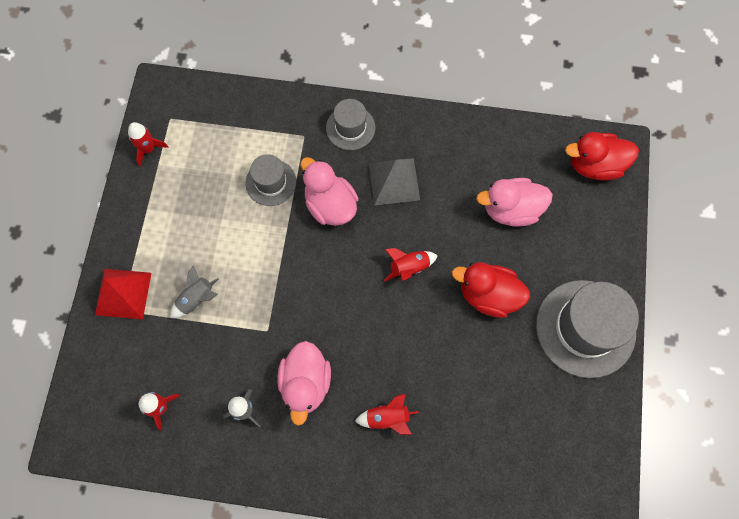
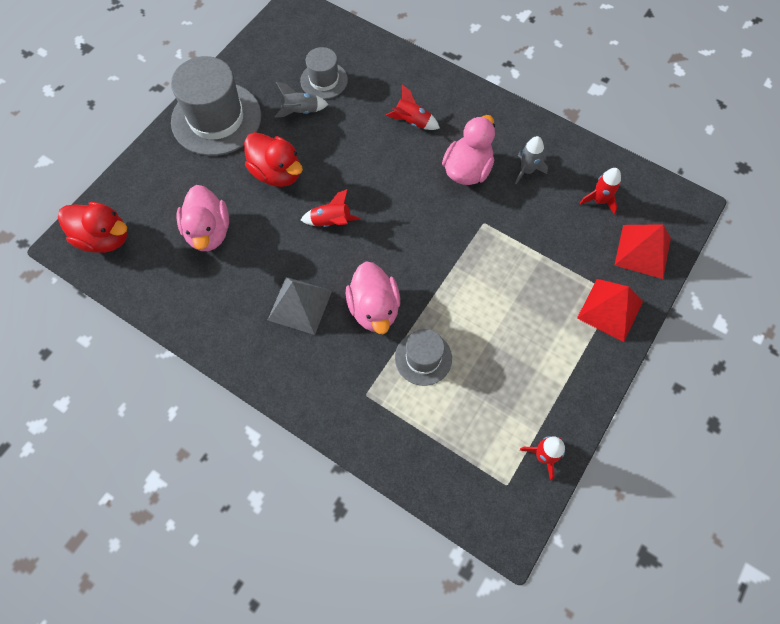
camera: 155 degrees left, 5 degrees down
grey rocket [170,265,219,318] -> grey rocket moved to [274,82,328,118]
grey hat [326,99,375,150] -> grey hat moved to [300,47,348,99]
pink duck [476,178,553,227] -> pink duck turned 60 degrees clockwise [177,185,229,251]
none -> red pyramid [615,224,671,279]

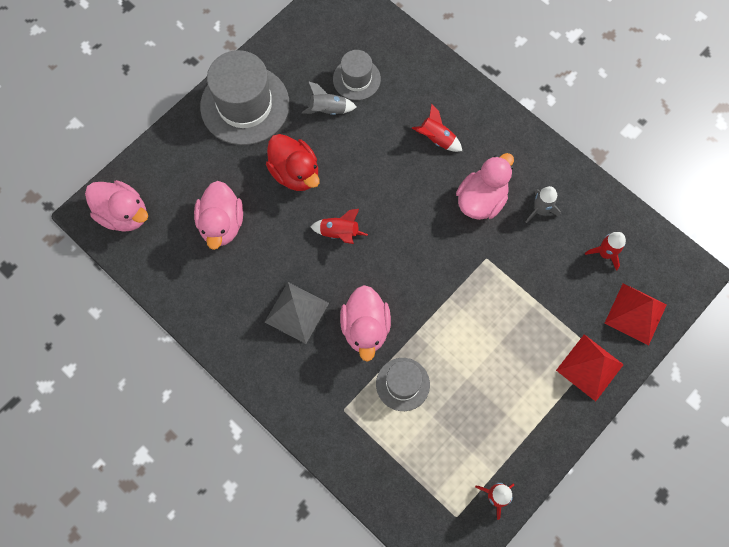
camera: 10 degrees right, 5 degrees up
red duck [58,202,127,253] -> pink duck [85,180,148,232]

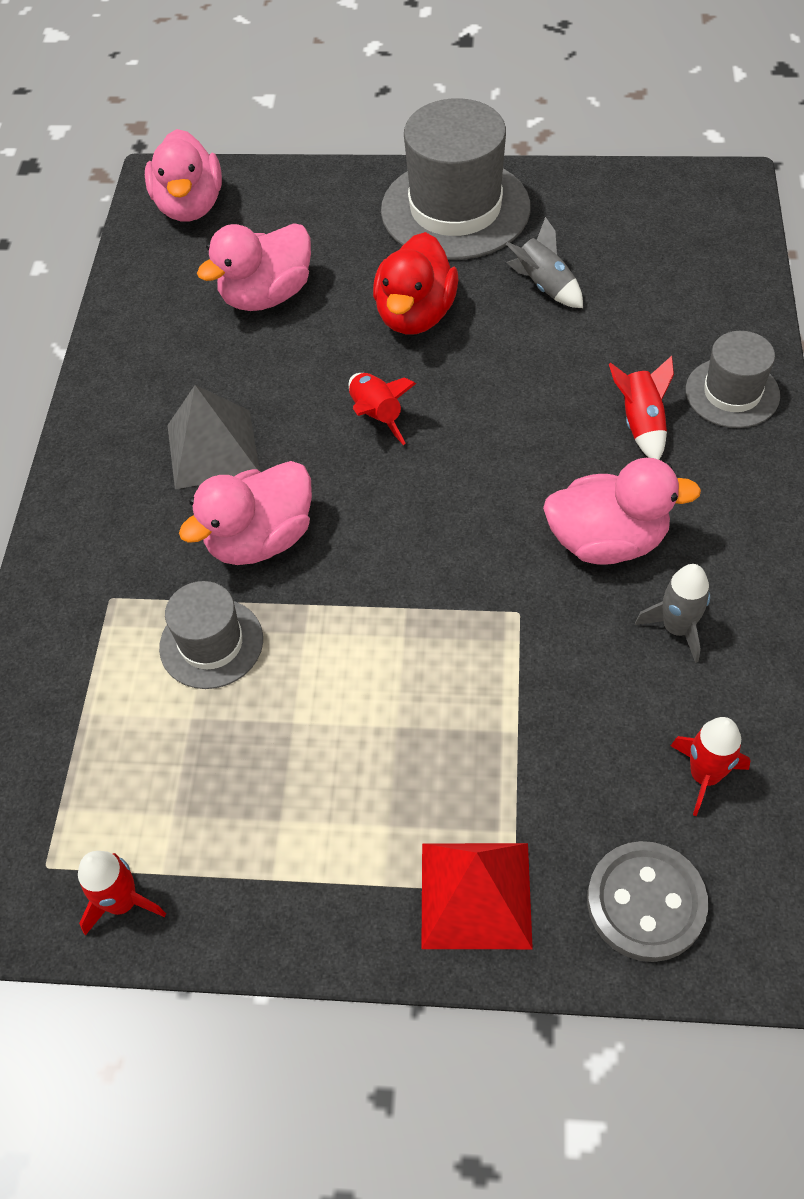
camera: 55 degrees right, 15 degrees down
grey hat [333,50,381,100] -> grey hat moved to [686,331,780,428]
red pyramid [604,283,667,345] -> grey button [587,841,708,962]

